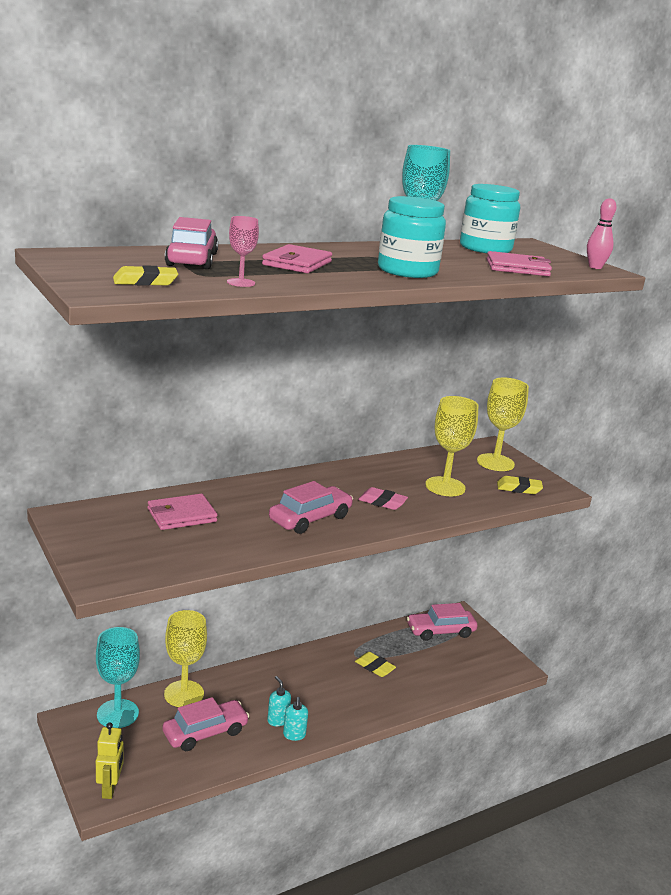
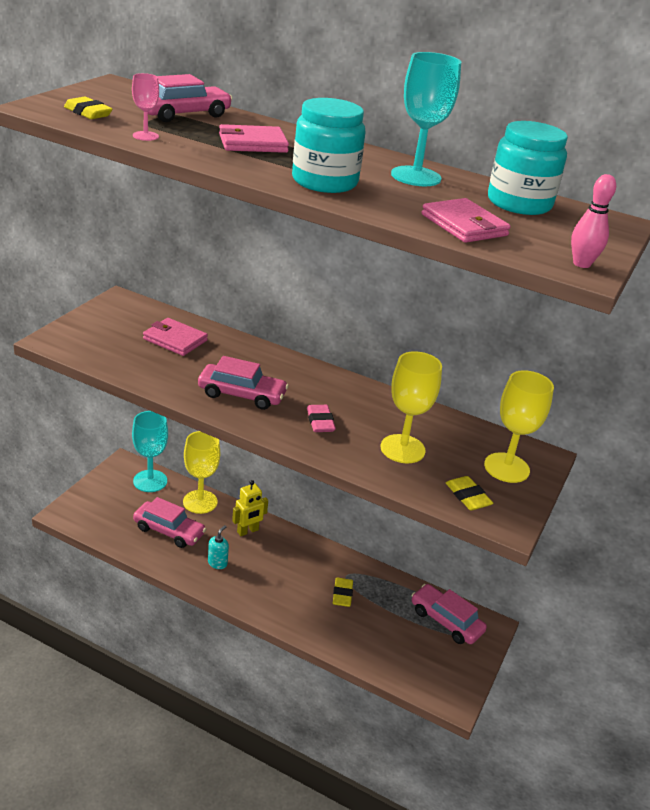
camera: 55 degrees right, 10 degrees up
yellow robot [96,723,124,799] -> yellow robot moved to [232,480,268,536]
turquoise soap dispenser [283,697,308,741] -> none

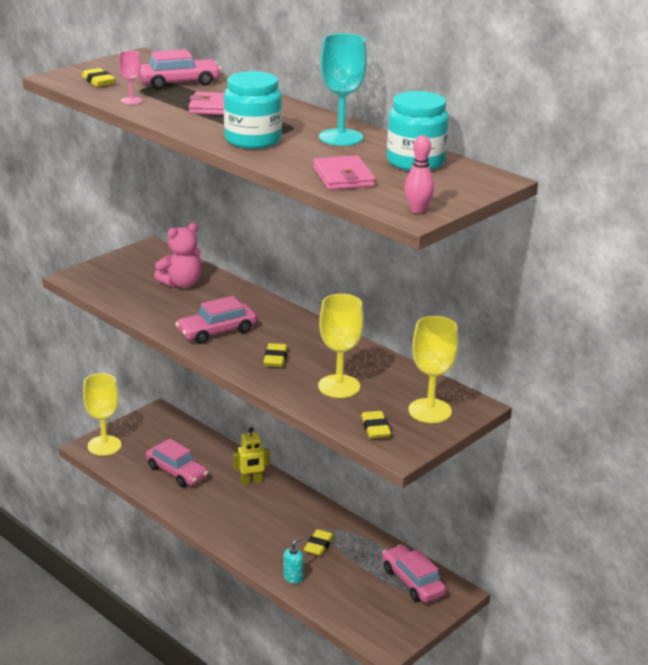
camera: 20 degrees right, 5 degrees down
turquoise goblet [132,411,168,492] -> none
pink wallet [143,318,208,356] -> pink teddy bear [154,222,201,288]
yellow goblet [183,431,220,514] -> yellow goblet moved to [83,373,122,456]
pink car [198,356,289,410] -> pink car turned 120 degrees clockwise [175,296,257,344]
turquoise soap dispenser [208,525,229,569] -> turquoise soap dispenser moved to [283,537,304,584]
pink eraser [307,405,336,432] -> yellow eraser [263,343,287,367]

